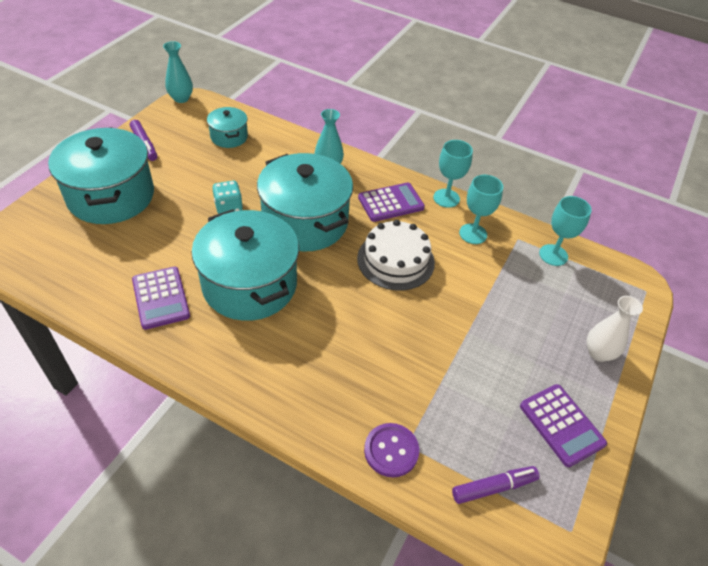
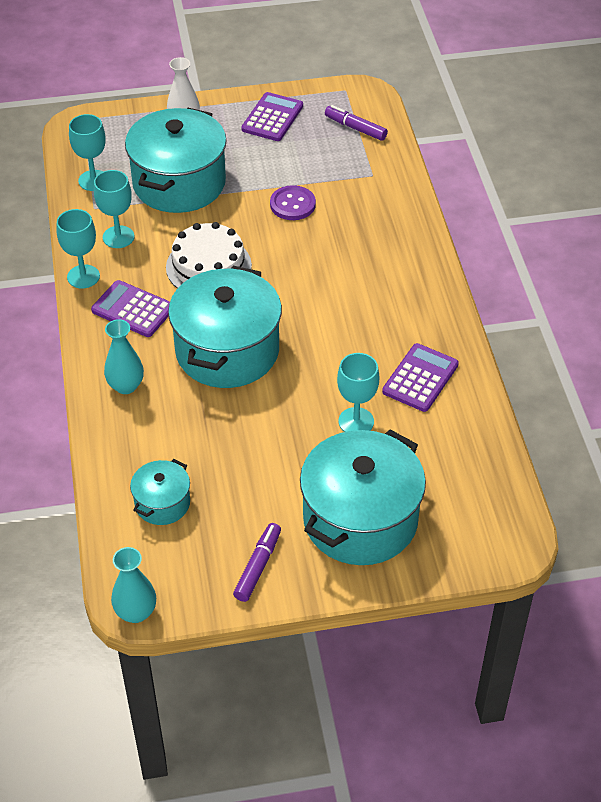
camera: 125 degrees left, 0 degrees up
turquoise pot [191,209,299,321] -> turquoise pot moved to [125,108,227,213]
turquoise dice [212,181,243,214] -> none
purple button [364,423,419,477] -> purple button moved to [270,185,316,220]
none -> turquoise goblet [337,353,380,432]

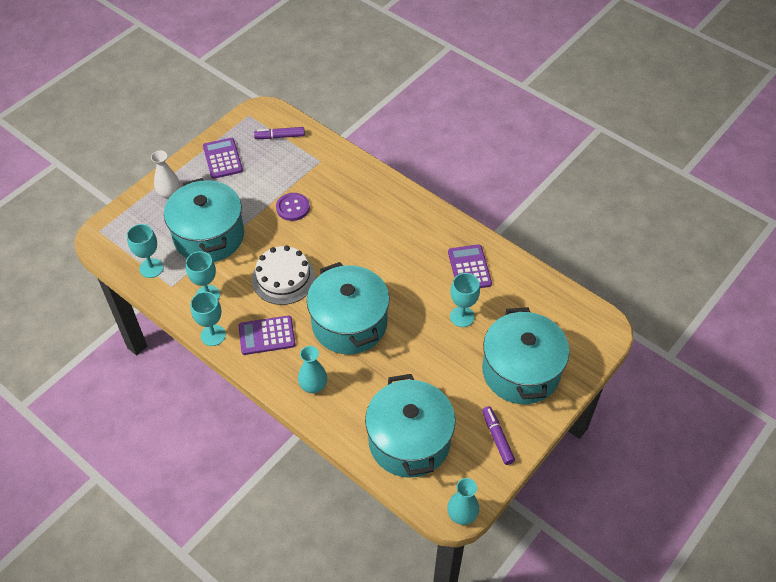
camera: 40 degrees left, 5 degrees up
turquoise pot [130,459,190,525] -> turquoise pot [365,374,456,478], size x2.05

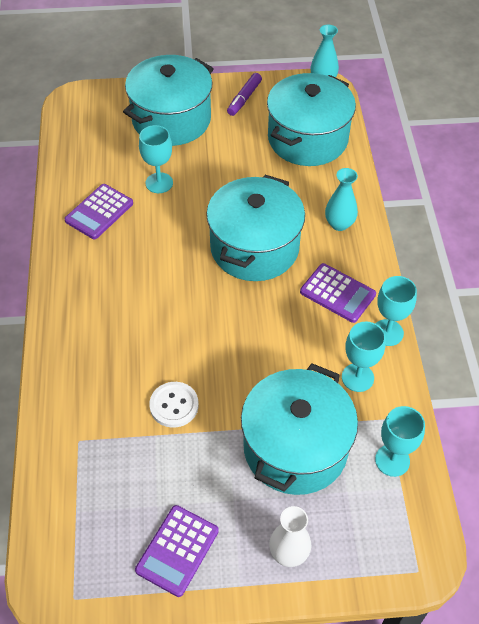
camera: 135 degrees left, 0 degrees up
white cake [252,246,316,305] -> none
purple marker [254,127,305,139] -> none
purple button [276,193,310,221] -> white button [149,382,199,428]

